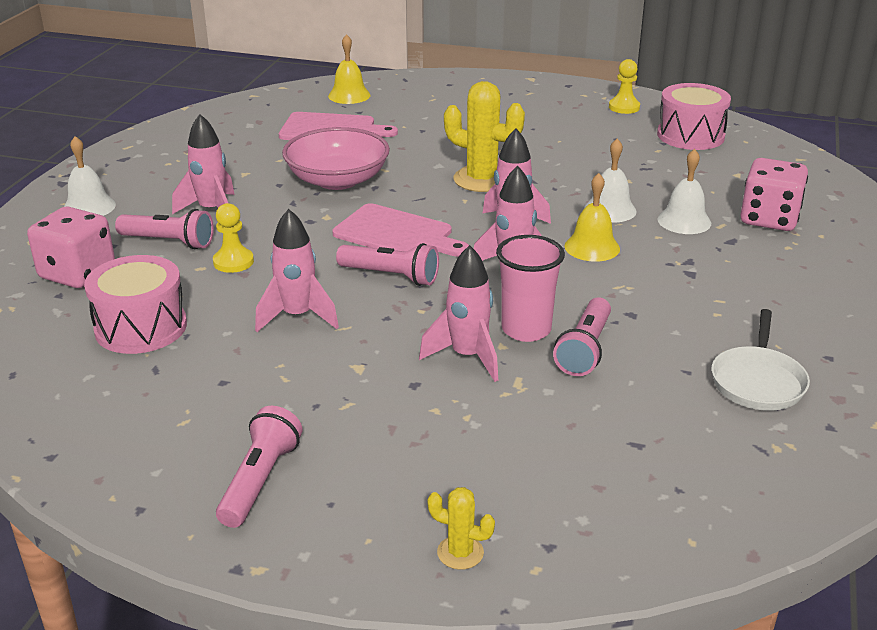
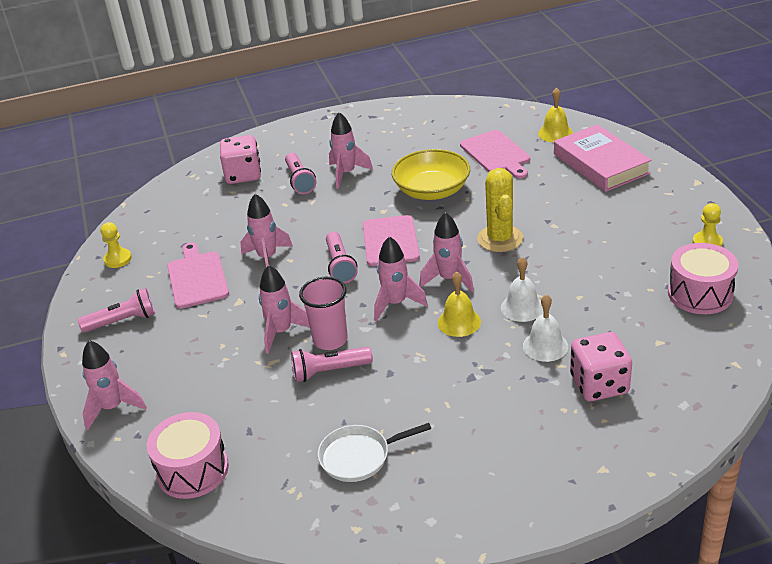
camera: 60 degrees right, 5 degrees up
white bell [64,136,116,216] -> none
pink drum [84,255,187,354] -> pink drum moved to [147,412,229,499]
yellow pawn [213,203,254,273] -> yellow pawn moved to [101,222,132,268]
pink bowl [282,127,390,190] -> yellow bowl [392,149,470,200]
yellow cactus [428,487,495,570] -> pink rocket [82,340,147,430]
none -> pink cutting board [167,242,229,309]
none -> pink book [554,124,652,192]

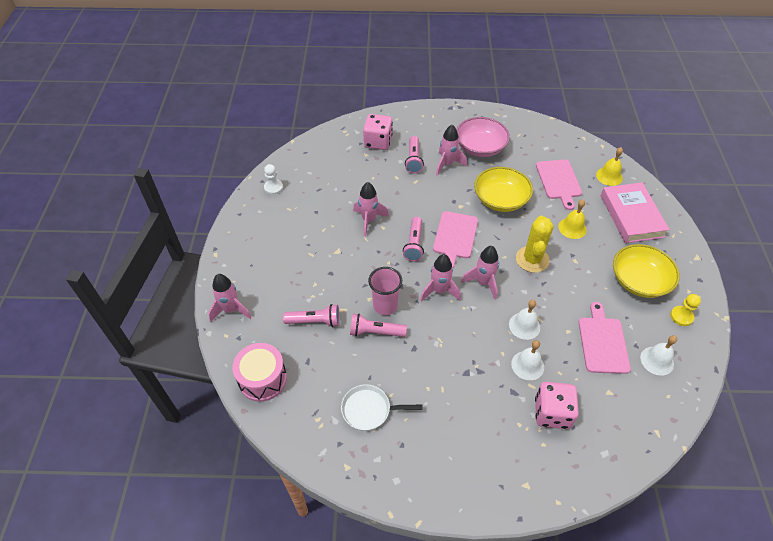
camera: 15 degrees right, 15 degrees up
pink flashlight [78,288,155,333] -> pink flashlight moved to [283,304,340,327]
yellow pawn [101,222,132,268] -> white pawn [264,164,283,195]
pink cutting board [167,242,229,309] -> pink cutting board moved to [579,302,631,374]
pink rocket [259,265,310,354] -> none
yellow bell [438,272,481,337] -> yellow bell moved to [558,200,587,239]
pink drum [668,243,738,314] -> white bell [640,335,677,376]
none -> pink bowl [456,117,510,157]
none -> yellow bowl [613,244,680,298]

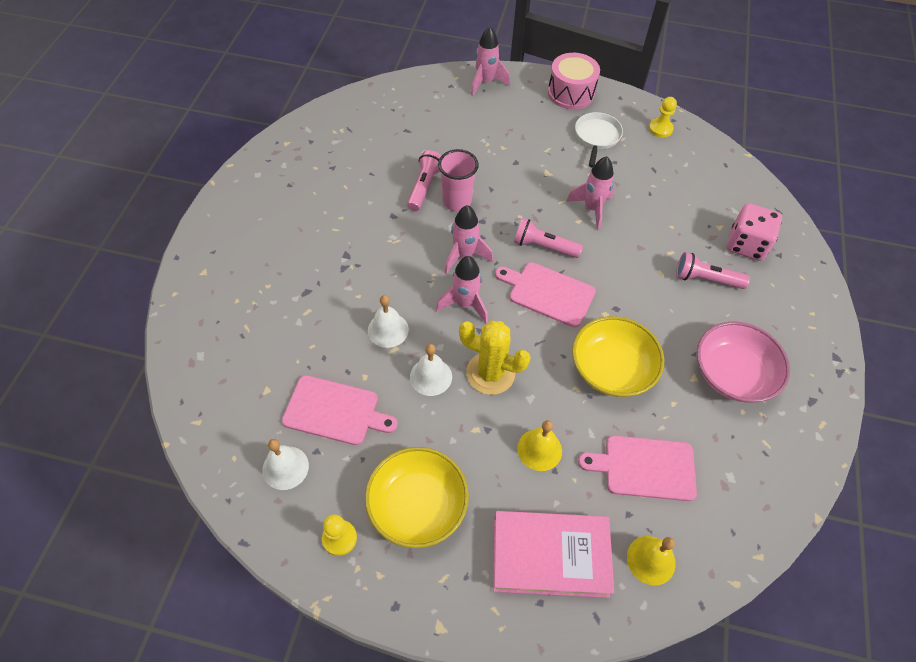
camera: 100 degrees right, 5 degrees up
pink drum [232,343,287,402] -> pink drum moved to [548,53,600,109]
white pawn [264,164,283,195] -> yellow pawn [649,97,677,138]
pink flashlight [283,304,340,327] -> none
white pan [341,384,422,431] -> white pan moved to [575,112,623,167]
pink rocket [436,125,467,176] -> none
white bell [511,340,544,380] -> white bell moved to [410,344,452,396]
pink dice [535,382,579,429] -> none

